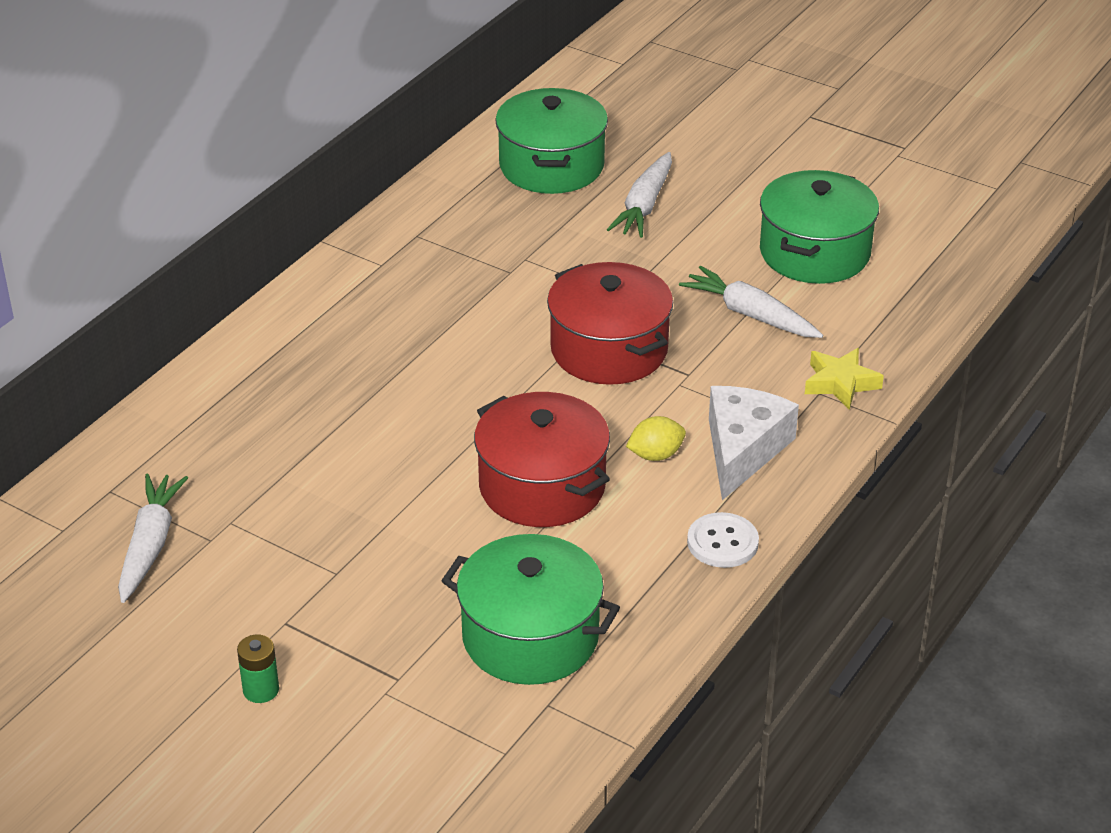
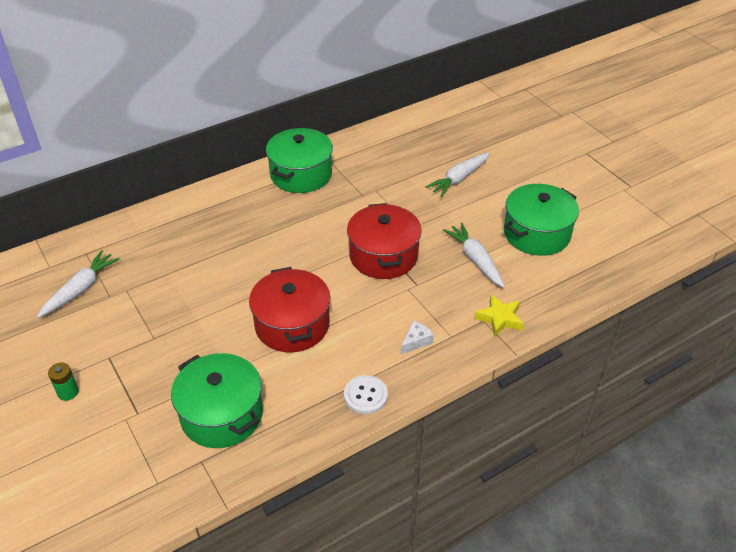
camera: 25 degrees right, 5 degrees up
green pot [495,88,608,194] -> green pot moved to [266,128,333,193]
yellow lemon [626,416,686,461] -> none
white cheese [709,386,799,500] -> white cheese [401,320,434,354], size x0.48

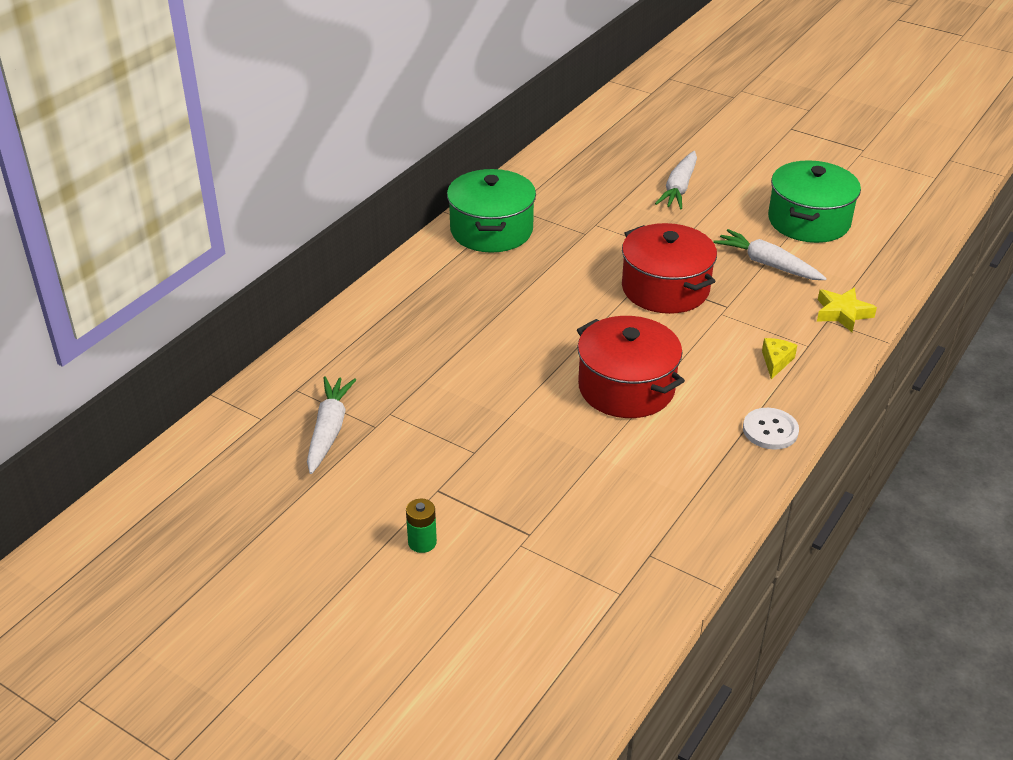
camera: 25 degrees left, 5 degrees down
green pot [171,353,263,448] -> none
white cheese [401,320,434,354] -> yellow cheese [762,338,797,379]

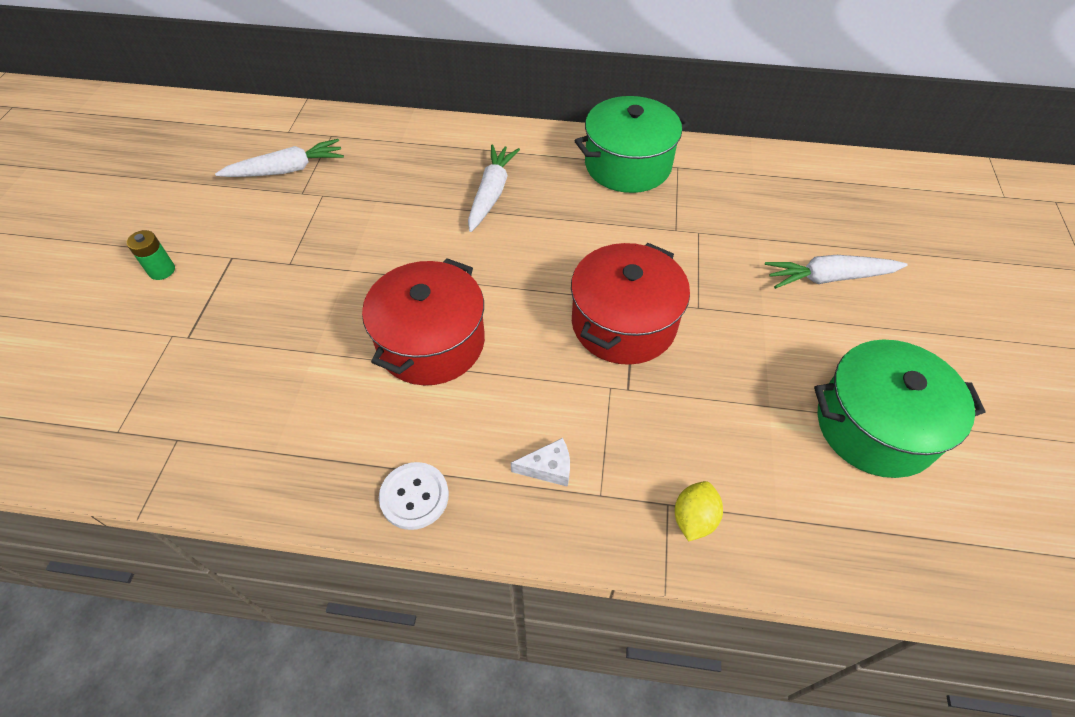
camera: 65 degrees right, 15 degrees up
white carrot [713,229,827,280] -> white carrot moved to [468,144,520,232]
yellow cheese [762,338,797,379] -> white cheese [511,438,570,487]
yellow star [817,287,877,332] -> yellow lemon [675,481,723,541]

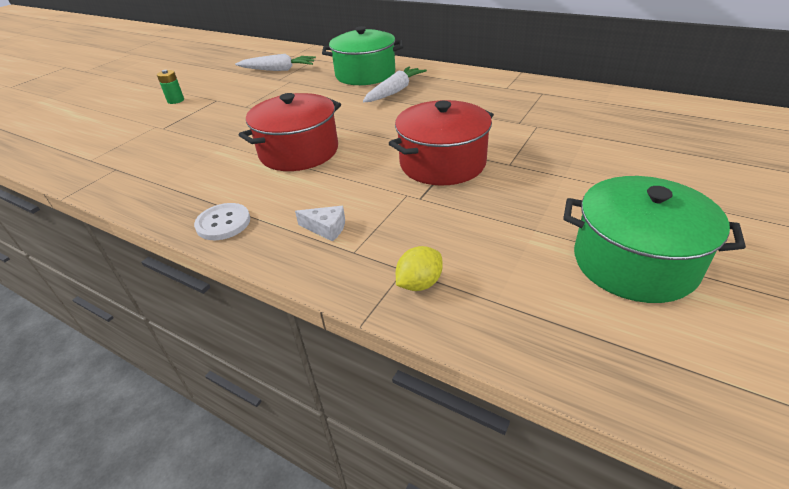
camera: 25 degrees right, 15 degrees down
green pot [575,96,689,193] -> green pot moved to [322,26,403,85]
white carrot [765,255,908,289] -> none

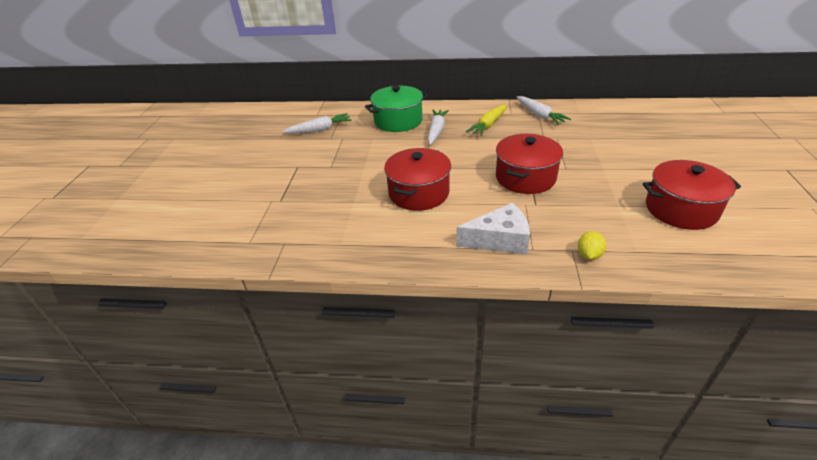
camera: 25 degrees left, 0 degrees up
green battery [157,70,184,104] -> none
white button [194,203,250,240] -> none
white cheese [295,206,345,242] -> white cheese [456,203,530,254], size x2.06
green pot [563,176,746,303] -> red pot [643,160,741,230]
none -> yellow carrot [466,104,506,136]
none -> white carrot [516,96,571,125]

